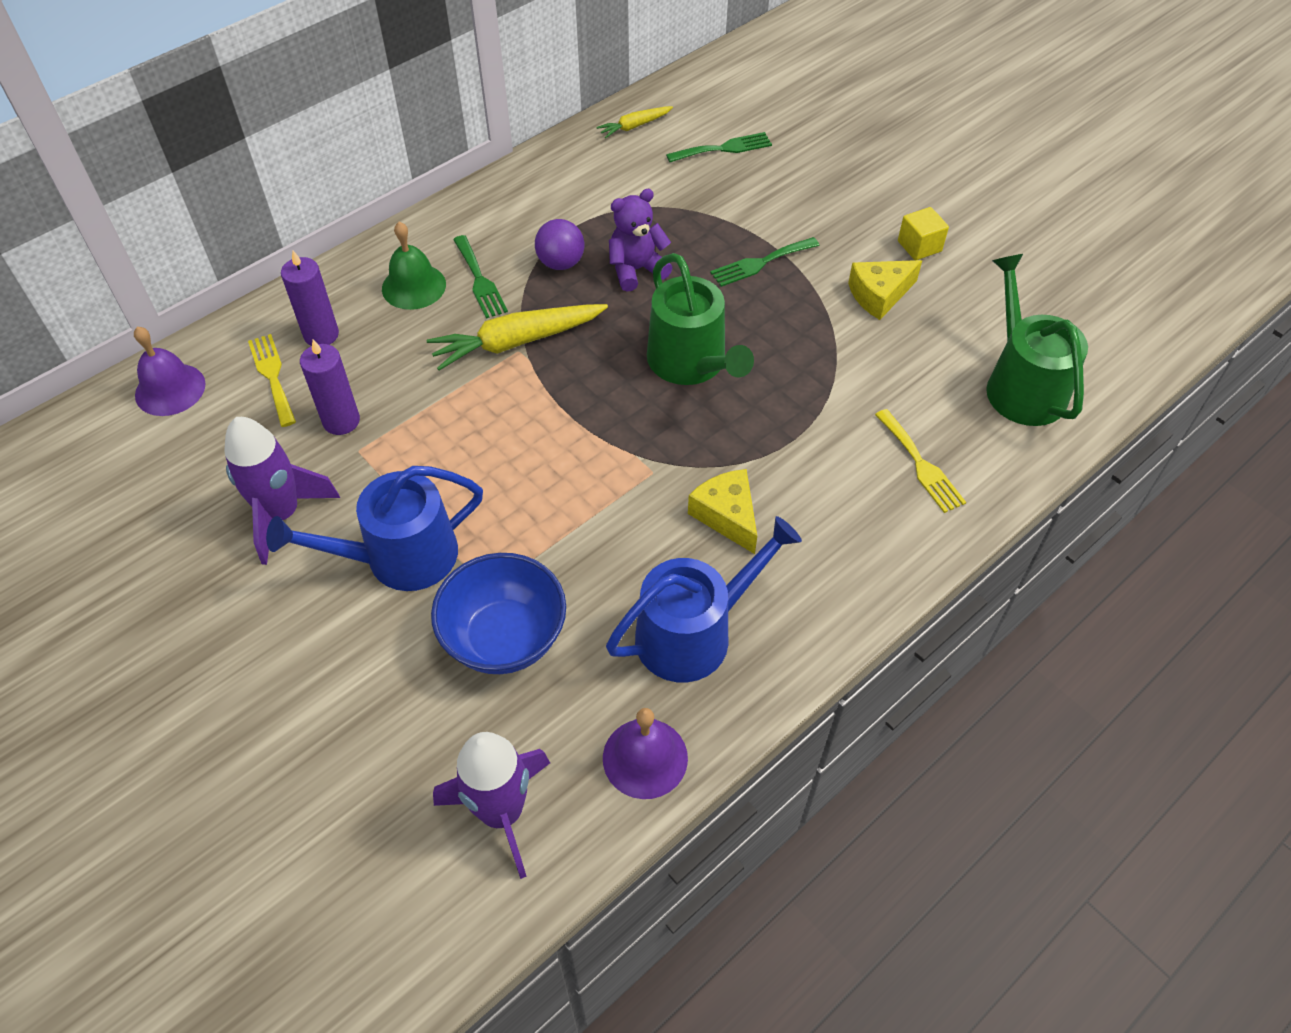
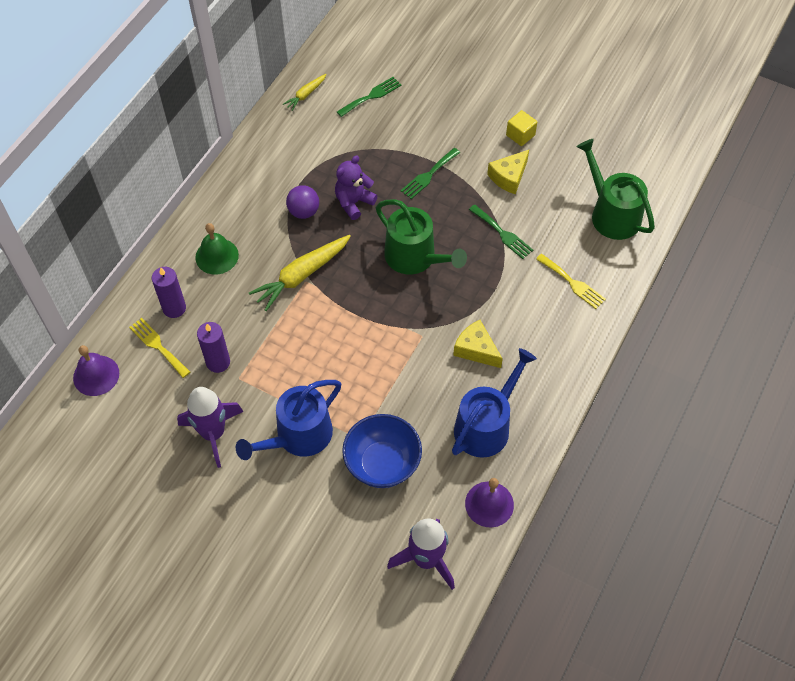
camera: 20 degrees left, 5 degrees up
green fork [453,235,508,318] -> green fork moved to [469,204,533,259]

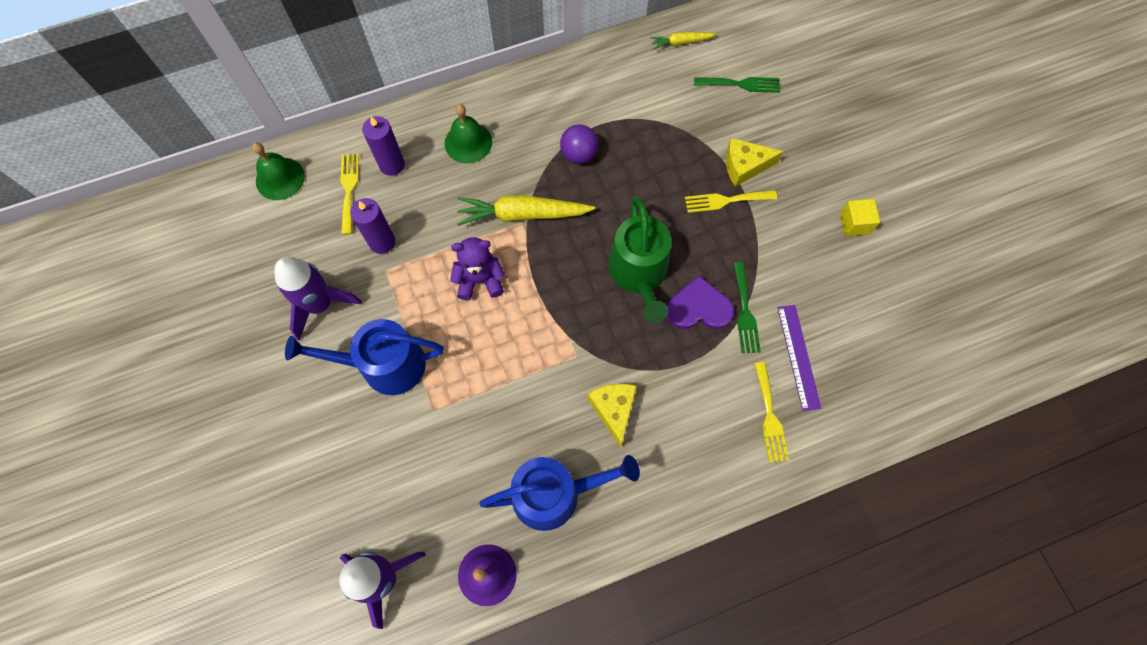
camera: 40 degrees right, 10 degrees up
purple bell [73,345,119,396] -> green bell [252,142,305,200]
purple teddy bear [335,155,377,220] -> purple teddy bear moved to [450,237,505,300]
blue bowl [342,414,422,488] -> none
green fork [401,148,460,199] -> yellow fork [685,190,777,213]
yellow cheese [487,150,529,194] -> yellow cheese moved to [726,138,784,187]
green watering can [577,139,655,240] -> none
none -> purple heart [667,276,734,329]
none -> purple ruler [777,305,821,411]

